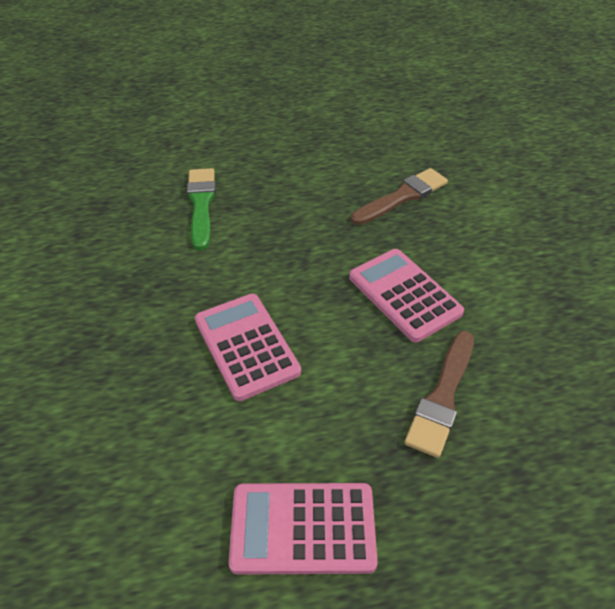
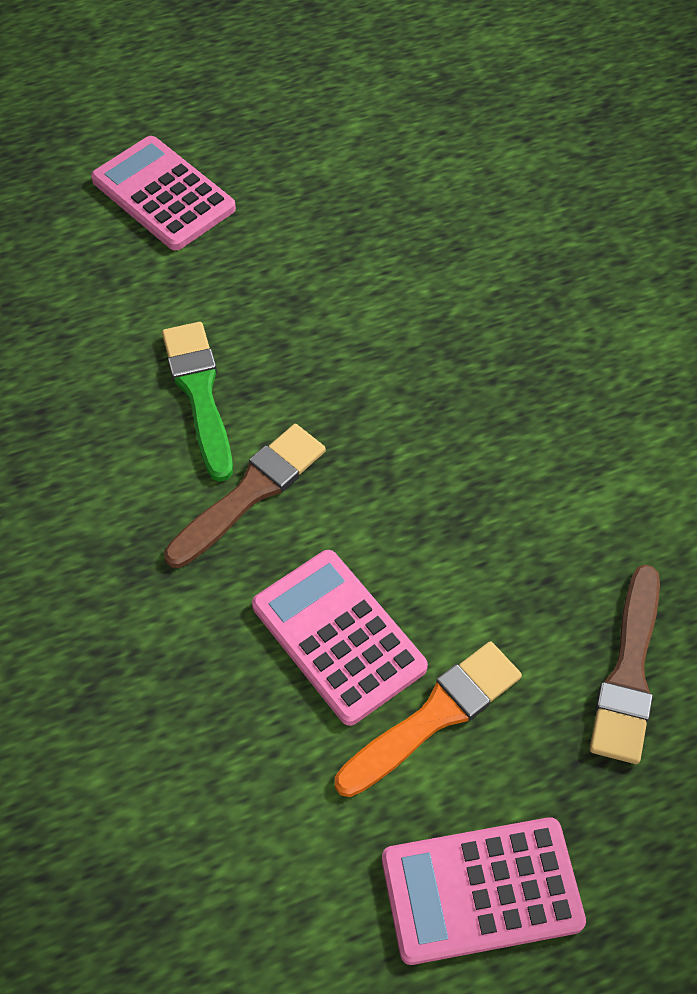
camera: 10 degrees left, 10 degrees up
pink calculator [349,249,464,342] -> pink calculator moved to [91,136,236,251]
brown brush [351,168,448,225] -> brown brush moved to [164,424,326,568]
none -> orange brush [335,641,522,797]

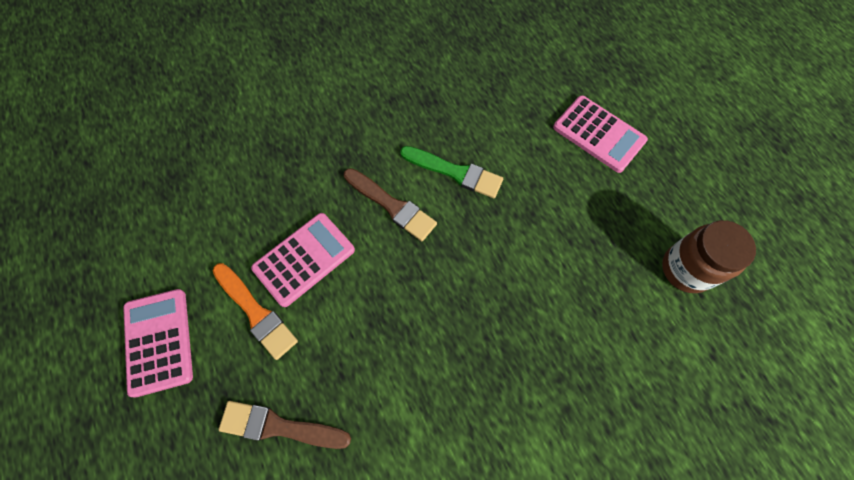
camera: 85 degrees right, 10 degrees up
pink calculator [91,136,236,251] -> pink calculator turned 90 degrees clockwise [553,95,648,173]
green brush [162,322,233,482] -> green brush turned 45 degrees clockwise [400,146,503,198]
none -> brown jar [662,220,756,293]

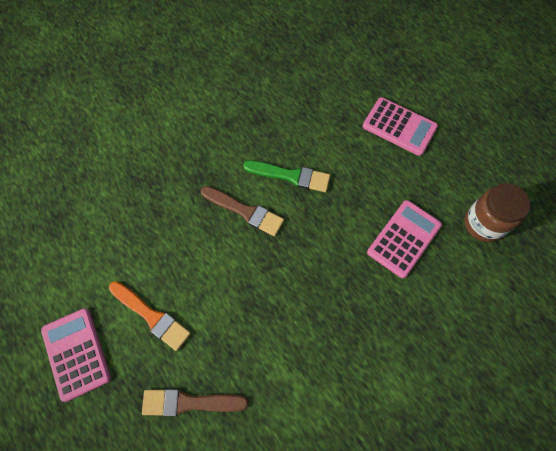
camera: 10 degrees left, 0 degrees up
pink calculator [251,213,355,307] -> pink calculator moved to [367,200,442,278]

